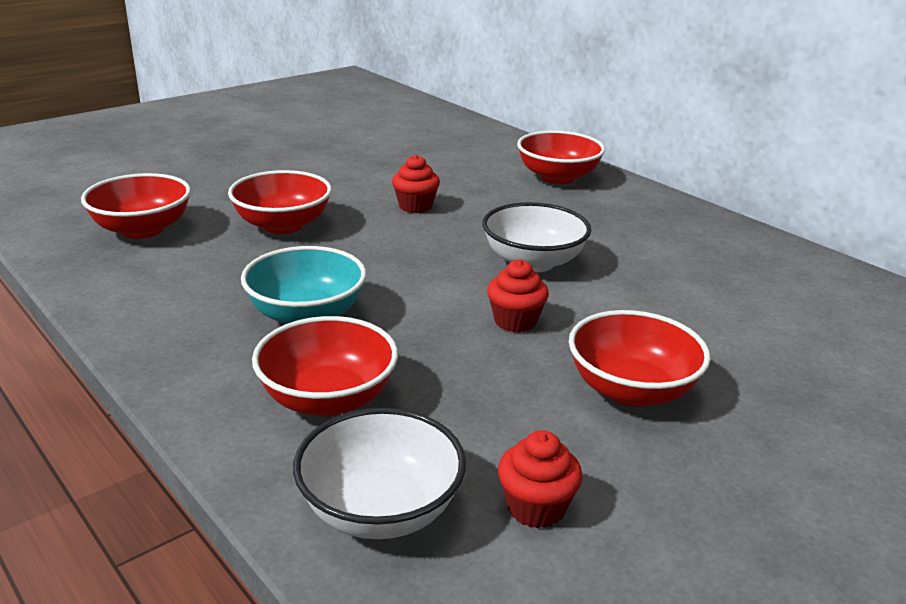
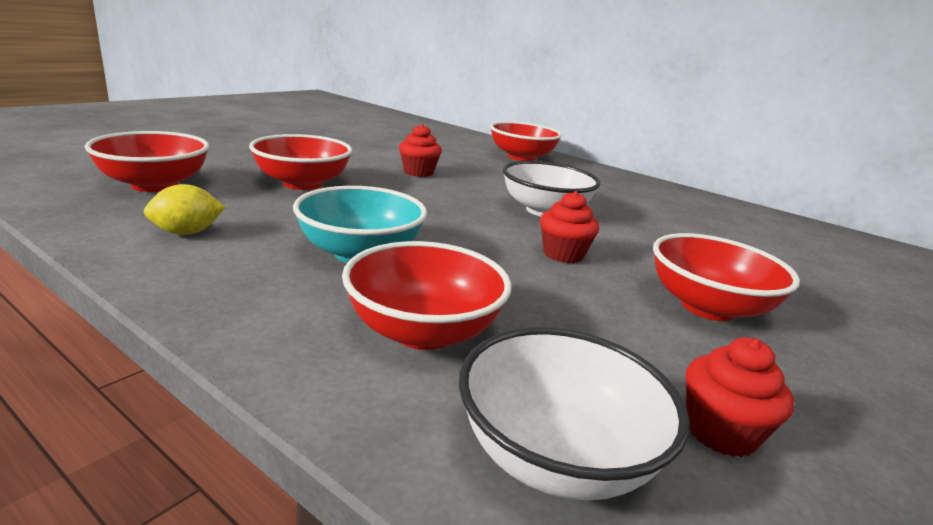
camera: 15 degrees left, 5 degrees down
none -> yellow lemon [144,184,225,235]

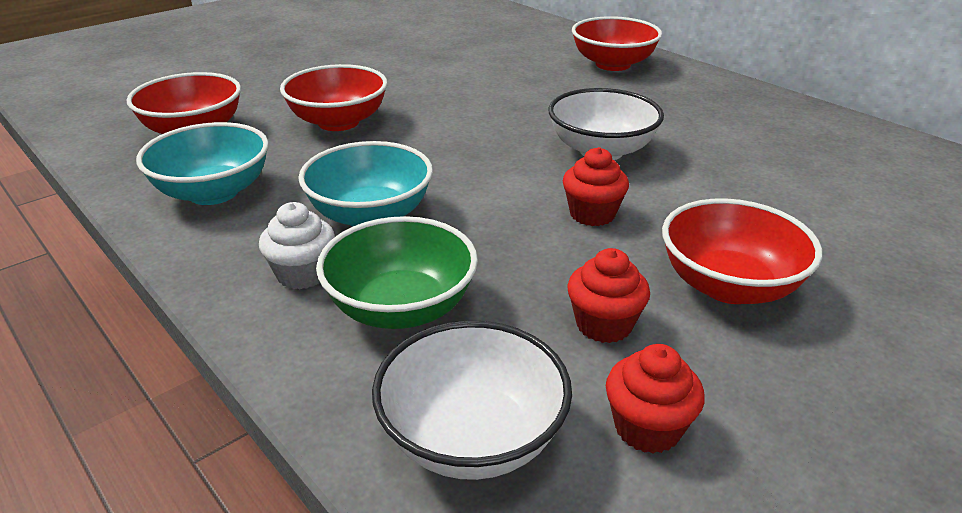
camera: 15 degrees right, 10 degrees up
yellow lemon [144,184,225,235] -> turquoise bowl [136,122,269,205]
red bowl [342,241,512,350] -> green bowl [316,216,478,329]
red cupcake [399,124,442,177] -> red cupcake moved to [567,248,650,343]
none -> white cupcake [259,202,335,289]

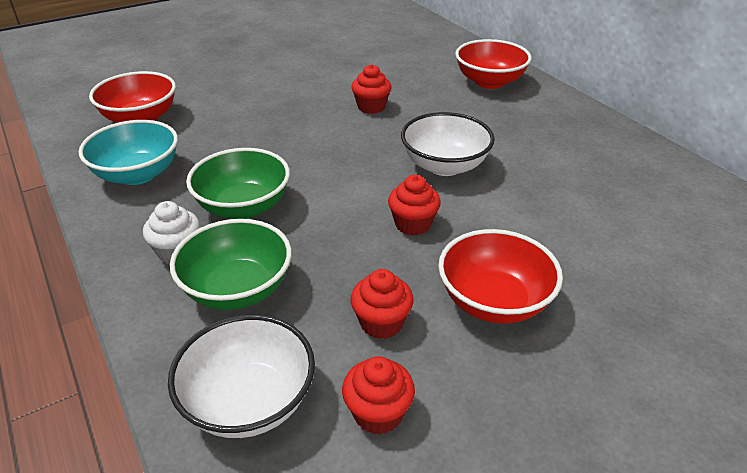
camera: 10 degrees right, 5 degrees up
red bowl [280,64,388,131] -> none
turquoise bowl [298,141,433,227] -> green bowl [186,148,290,219]
none -> red cupcake [351,64,392,114]

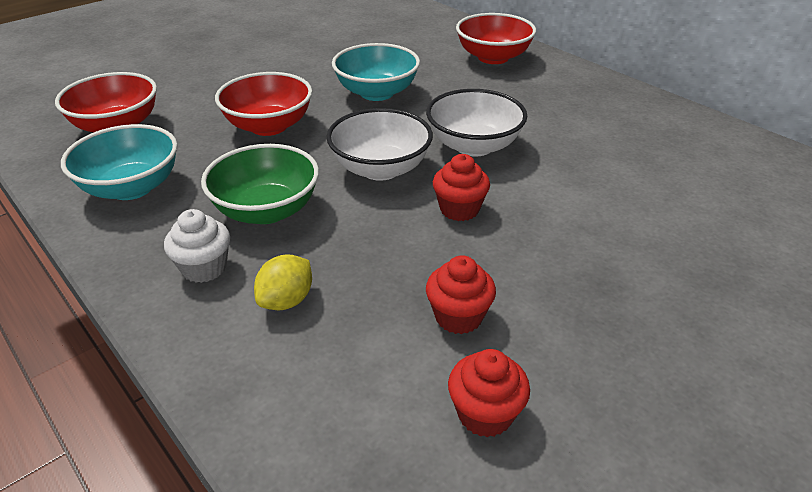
camera: 10 degrees left, 0 degrees up
white bowl [168,315,315,438] -> white bowl moved to [326,108,433,181]
green bowl [170,219,292,310] -> yellow lemon [254,255,312,310]
red cupcake [351,64,392,114] -> turquoise bowl [332,43,420,101]
red bowl [438,229,563,324] -> red bowl moved to [215,72,312,136]

